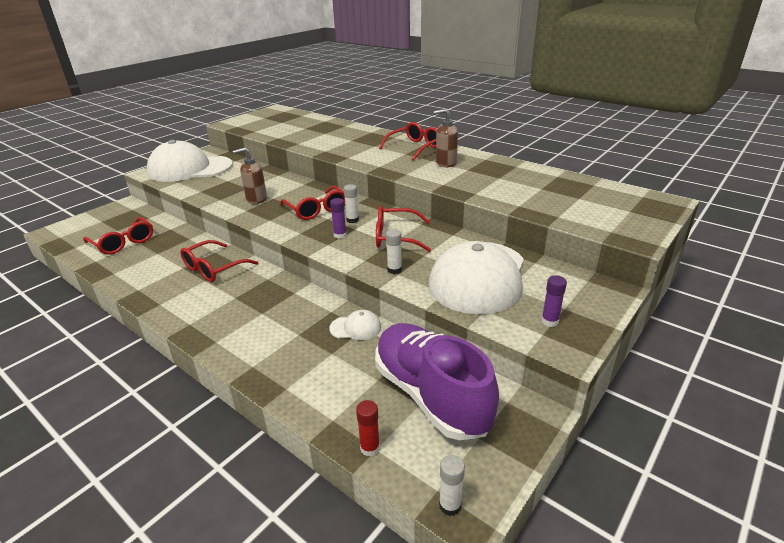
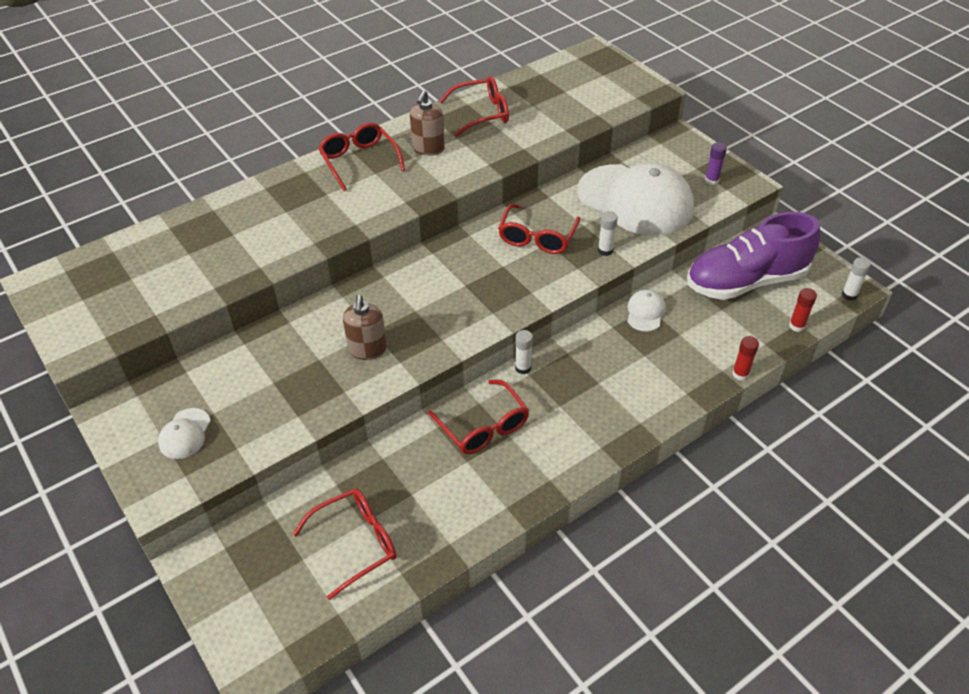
camera: 75 degrees left, 15 degrees up
white cap [147,140,233,182] -> white cap [158,408,211,459], size x0.41
red glasses [280,186,345,220] -> red glasses moved to [439,76,509,137]
purple glue stick [330,198,347,239] -> none
white glue stick [344,184,359,223] -> white glue stick moved to [515,330,533,374]
none -> red glue stick [732,336,759,381]

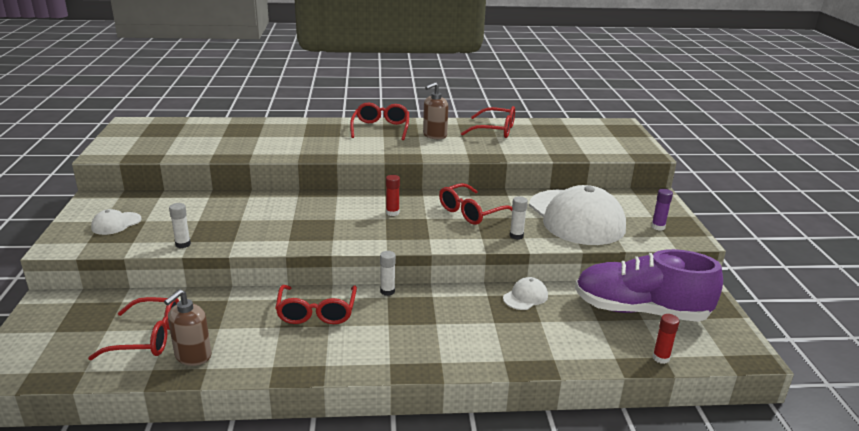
camera: 30 degrees right, 20 degrees down
brown soap dispenser [343,295,387,360] -> brown soap dispenser moved to [164,289,211,366]
red glue stick [732,336,759,381] -> red glue stick moved to [386,175,400,216]
white glue stick [842,257,871,301] -> white glue stick moved to [169,203,191,248]

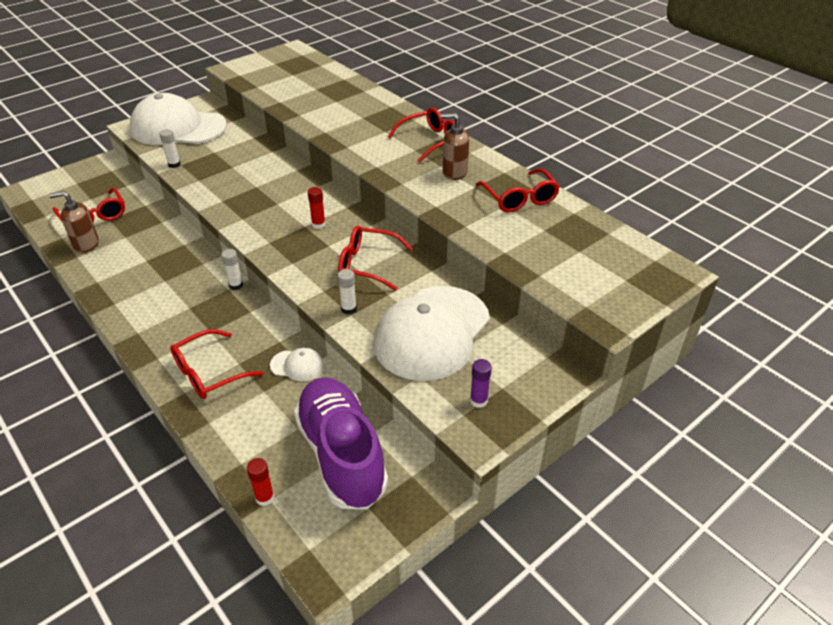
camera: 55 degrees right, 15 degrees up
white cap [91,209,141,235] -> white cap [130,93,227,145], size x2.44
red glasses [275,285,357,324] -> red glasses moved to [170,329,263,399]

